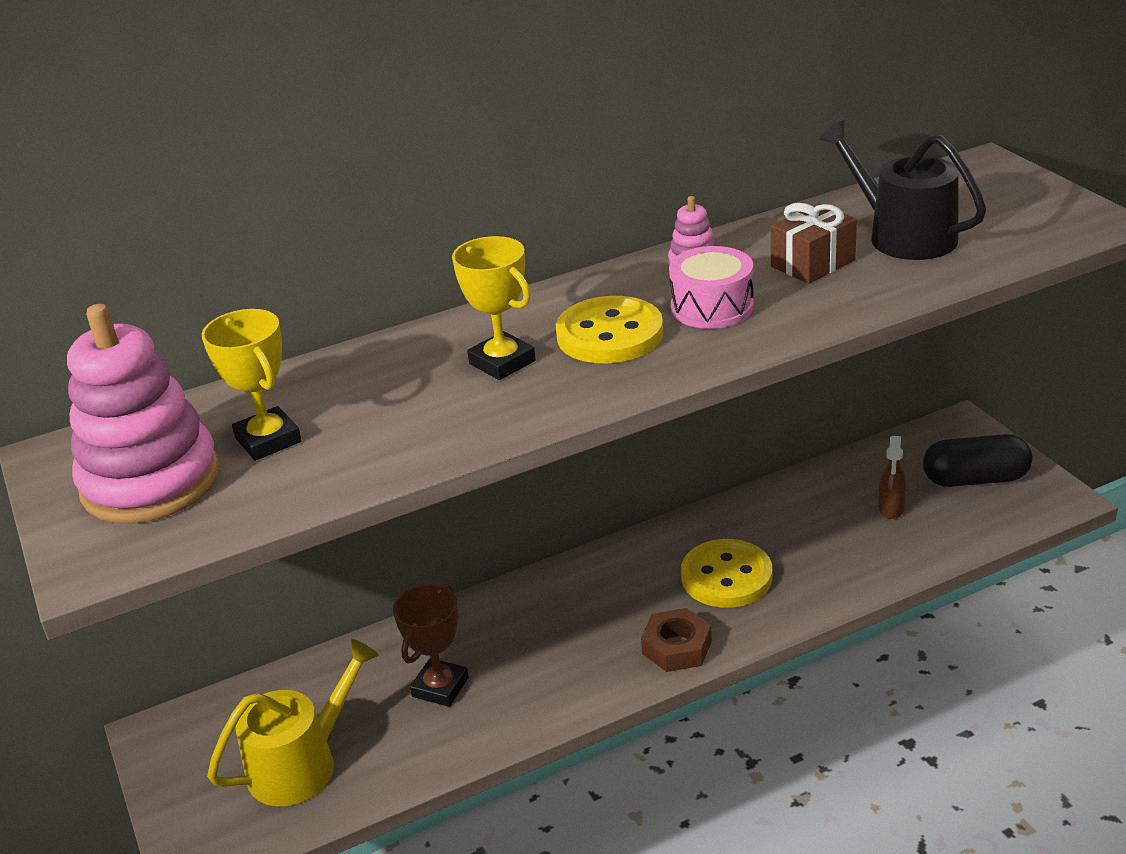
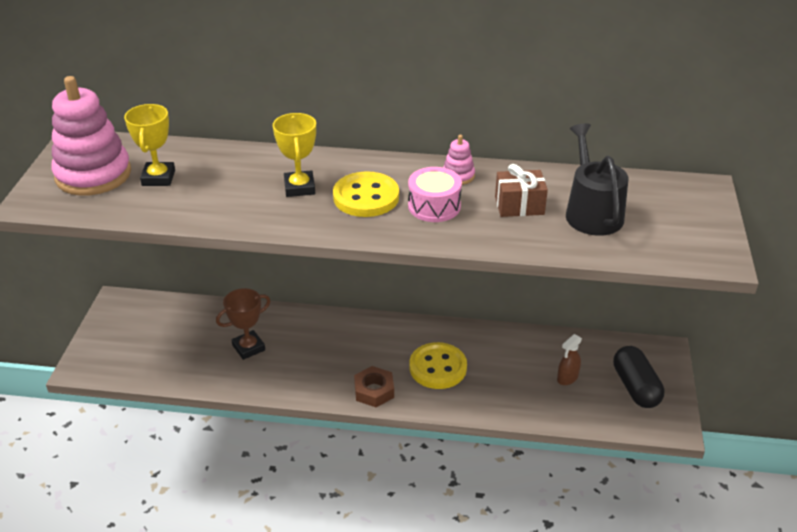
camera: 30 degrees right, 5 degrees up
yellow watering can [207,639,379,806] -> none
black capsule [923,434,1032,487] -> black capsule turned 45 degrees clockwise [613,346,664,408]

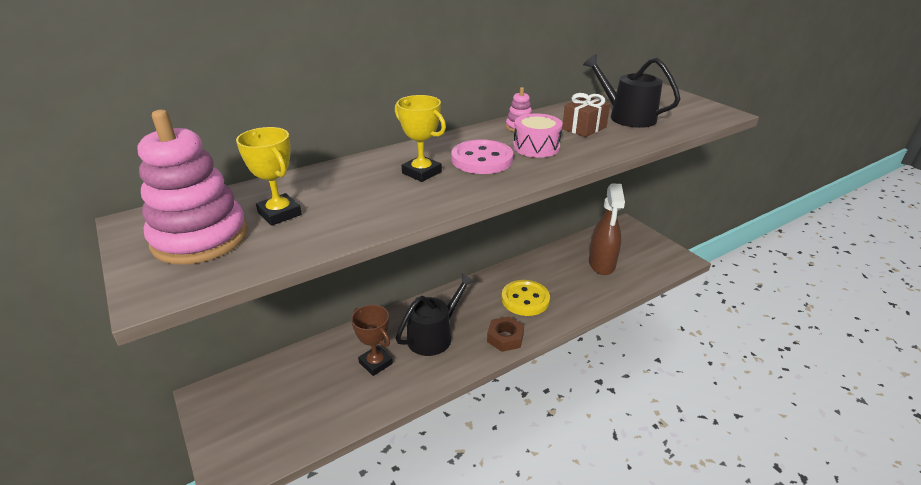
camera: 40 degrees left, 5 degrees down
brown trophy [216,288,271,360] -> brown trophy turned 60 degrees counterclockwise [351,305,393,376]
yellow button [333,171,399,217] -> pink button [451,139,513,174]
brown spray bottle [557,334,582,385] -> brown spray bottle [589,183,625,275], size x2.04
black capsule [613,346,664,408] -> none
none -> black watering can [396,273,475,356]

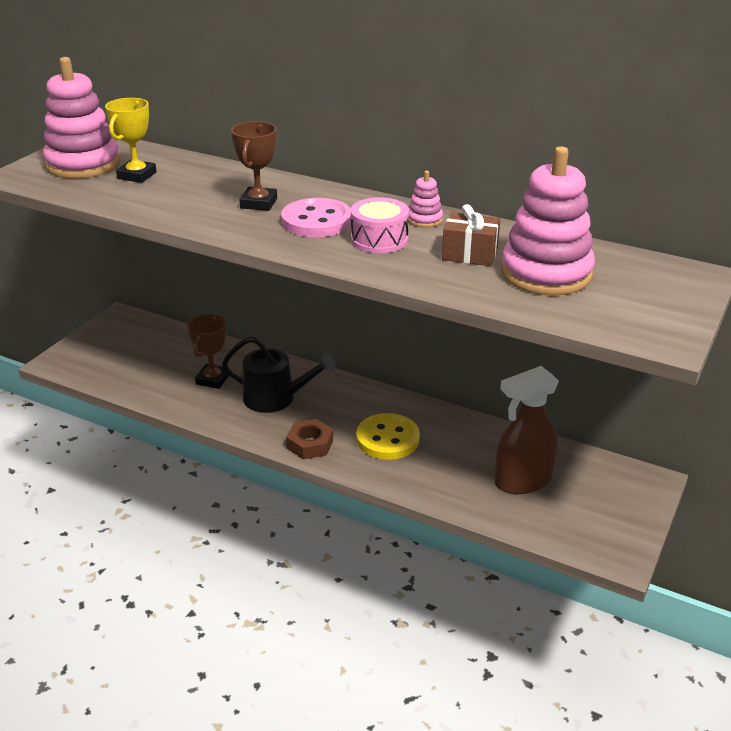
camera: 60 degrees right, 0 degrees up
yellow trophy [395,95,446,182] -> brown trophy [231,121,277,211]
black watering can [583,54,680,128] -> pink stacking toy [501,146,595,295]

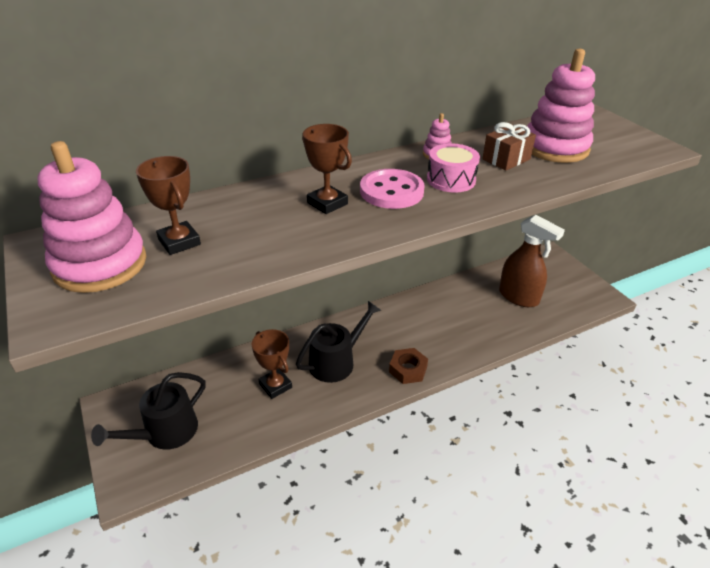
camera: 55 degrees left, 5 degrees up
yellow trophy [105,98,157,183] -> brown trophy [136,156,201,255]
yellow button [356,413,420,460] -> none
brown spray bottle [495,366,559,494] -> brown spray bottle turned 60 degrees counterclockwise [499,215,565,307]
none -> black watering can [91,372,206,450]

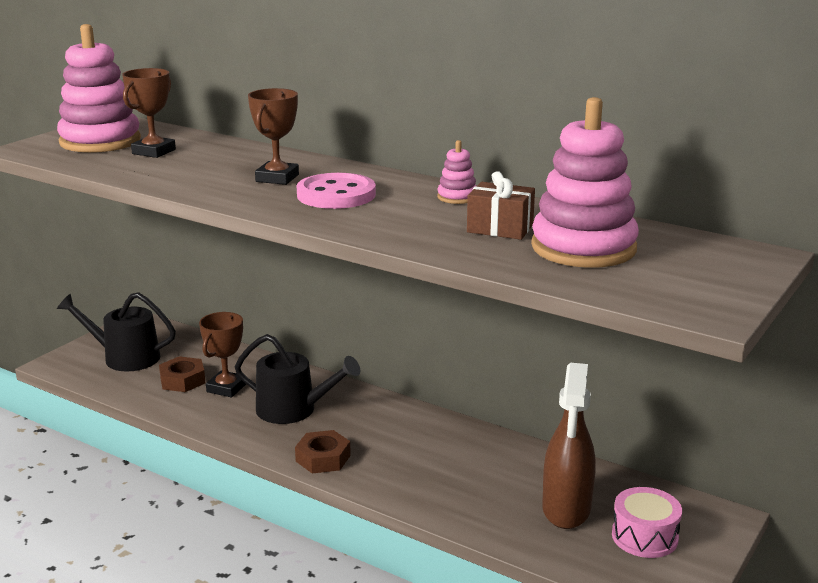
camera: 60 degrees right, 15 degrees down
pink drum [427,143,480,192] -> pink drum moved to [612,487,682,558]
none -> brown nut [159,356,205,392]

